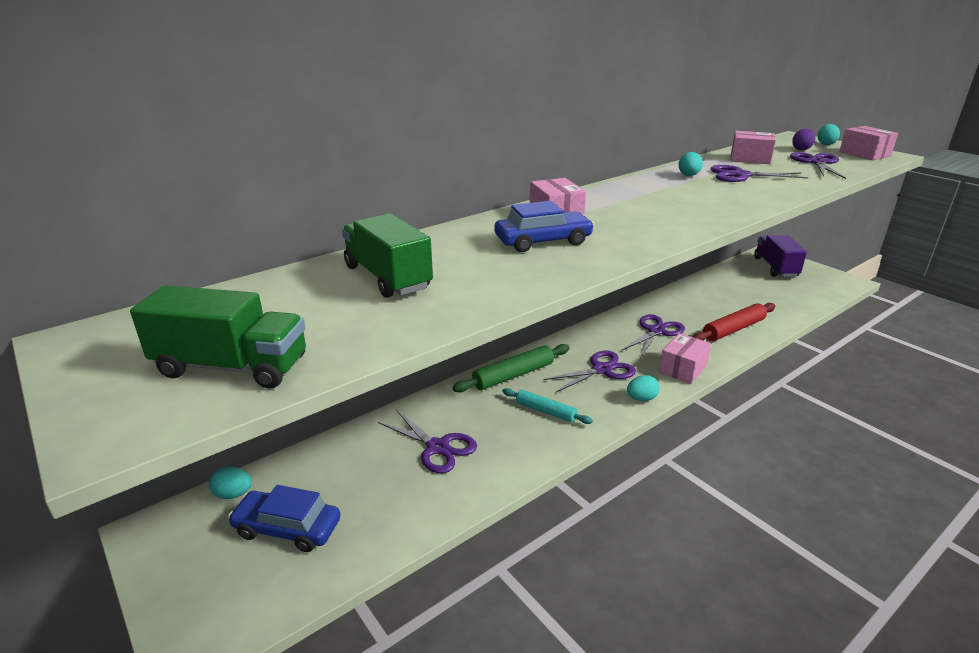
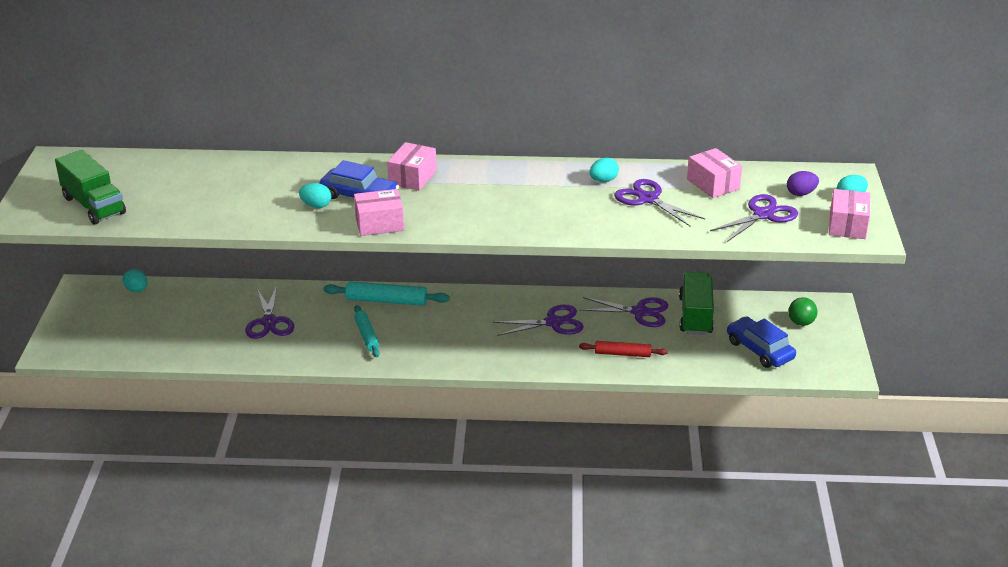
camera: 40 degrees right, 5 degrees up
blue car [228,485,341,552] -> blue car moved to [727,317,796,368]
green truck [342,213,433,298] -> green truck moved to [679,272,714,335]
green rolling pin [453,344,570,392] -> turquoise rolling pin [324,281,450,306]
purple scissors [543,350,636,392] -> purple scissors moved to [580,297,668,327]
turquoise egg [627,375,660,401] -> turquoise egg moved to [299,183,331,208]
pink box [659,333,711,384] -> pink box moved to [354,189,404,236]
red rolling pin [693,303,775,341] -> red rolling pin [579,341,668,357], size x0.66
purple truck [754,235,807,277] -> green ball [788,297,817,326]

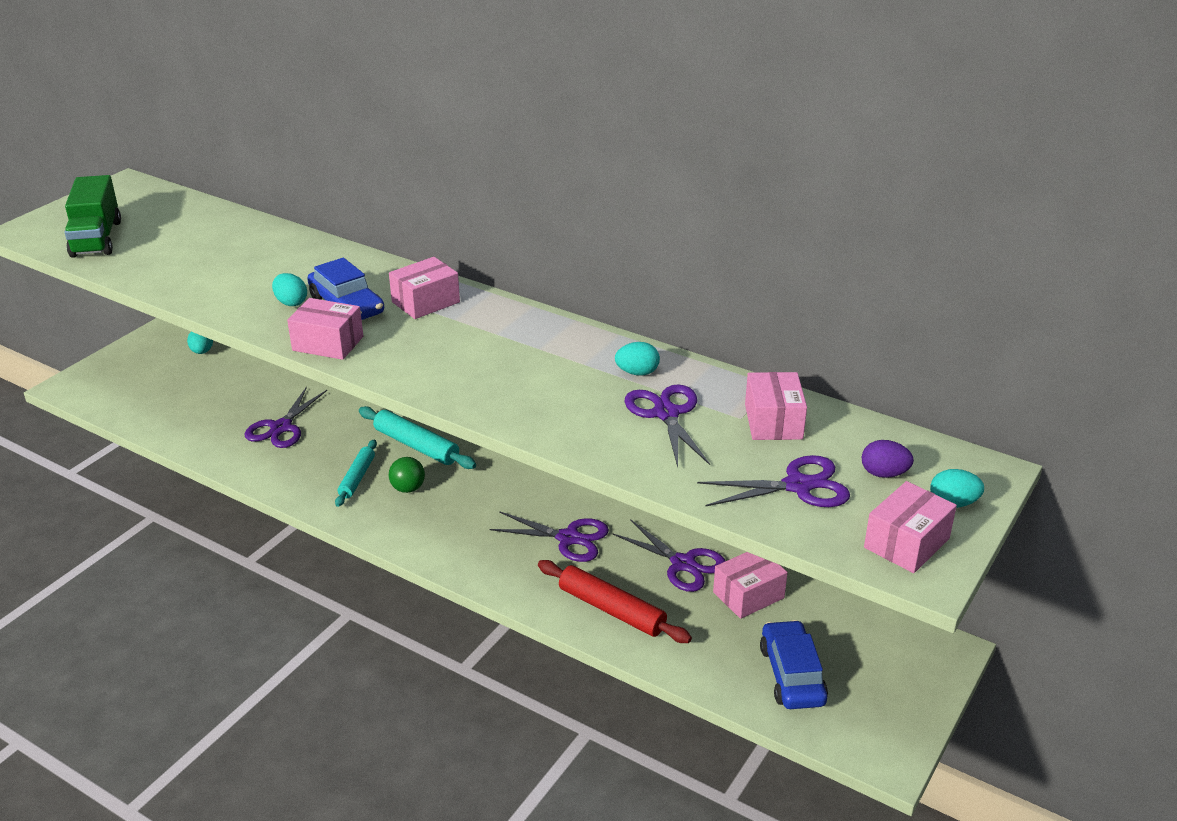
camera: 30 degrees right, 0 degrees up
red rolling pin [579,341,668,357] -> red rolling pin [538,560,692,643], size x1.52
green truck [679,272,714,335] -> pink box [713,552,788,619]
green ball [788,297,817,326] -> green ball moved to [389,457,425,493]

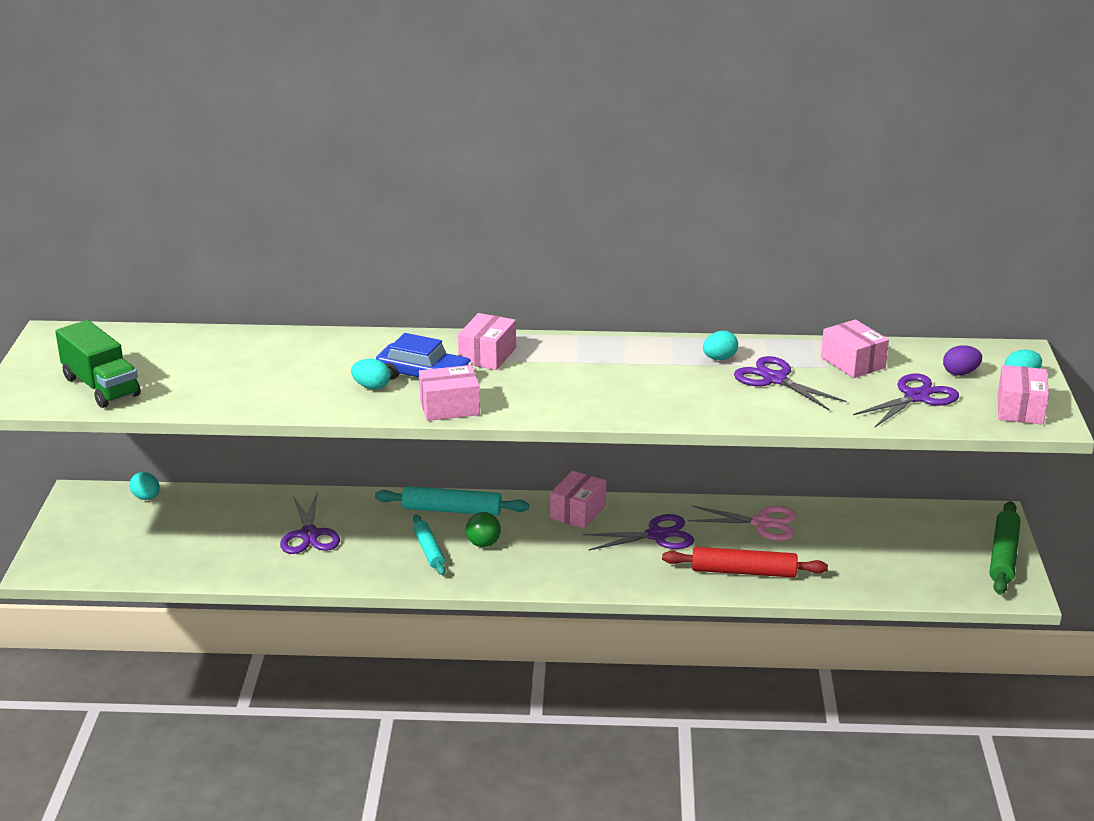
camera: 30 degrees left, 5 degrees down
purple scissors [612,519,725,592] -> pink scissors [688,506,797,541]
pink box [713,552,788,619] -> pink box moved to [550,471,606,529]
blue car [760,620,828,709] -> none
none -> green rolling pin [990,501,1021,595]

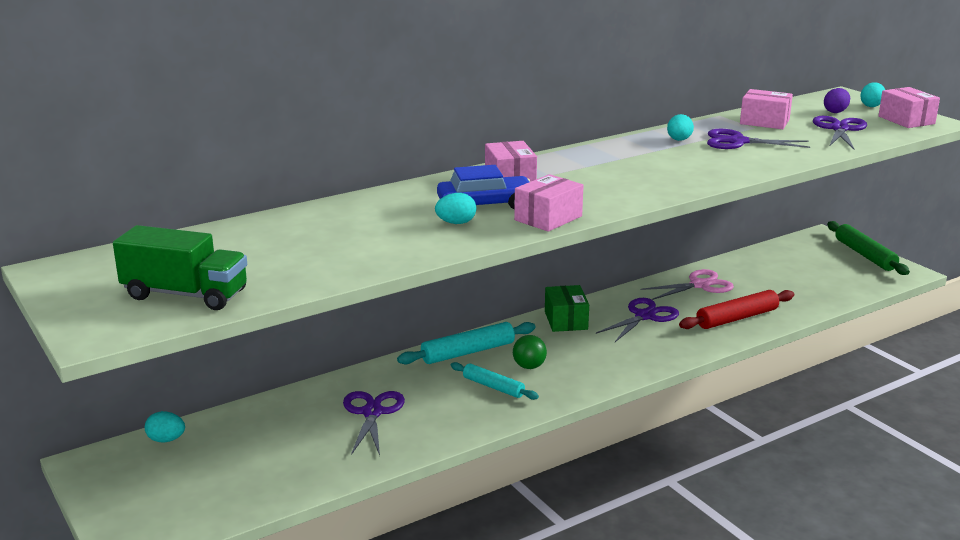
camera: 35 degrees left, 5 degrees down
purple scissors [280,493,340,554] -> purple scissors turned 135 degrees counterclockwise [343,391,405,456]
pink box [550,471,606,529] -> green box [545,285,589,332]

